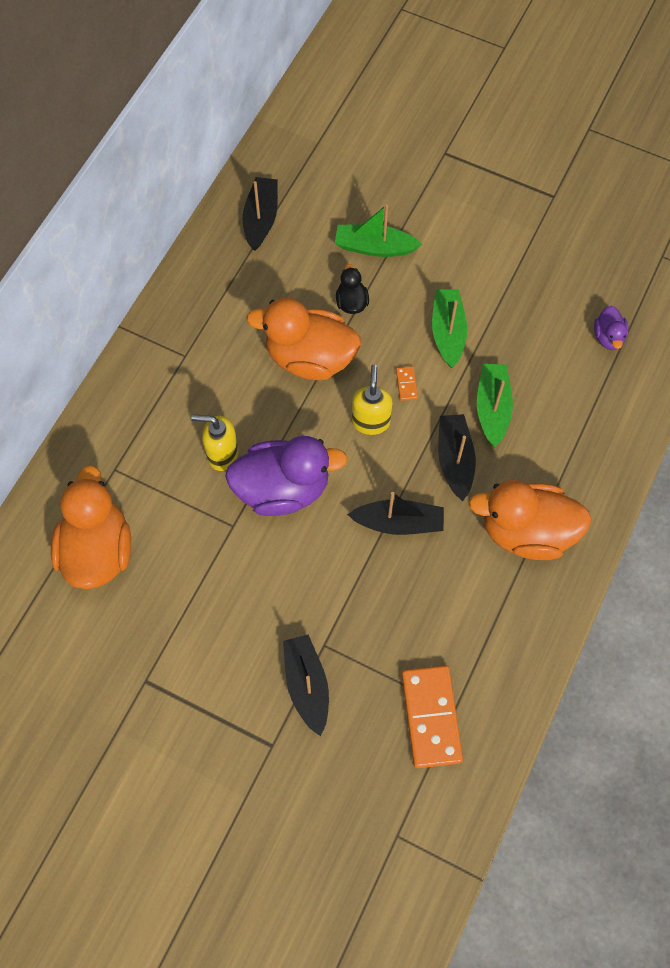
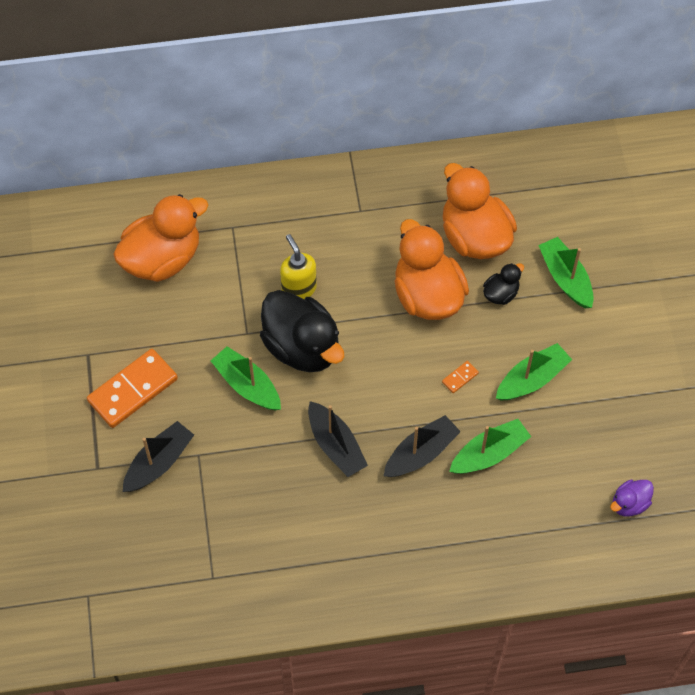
camera: 55 degrees right, 5 degrees down
purple duck [225,436,347,516] -> black duck [260,290,344,372]
black boat [243,177,278,251] -> none
yellow soap dispenser [352,364,393,435] -> none
orange domino [402,665,463,768] -> orange domino moved to [87,349,178,428]
orange duck [469,480,592,560] -> orange duck moved to [443,163,517,259]
none -> green boat [211,346,281,410]

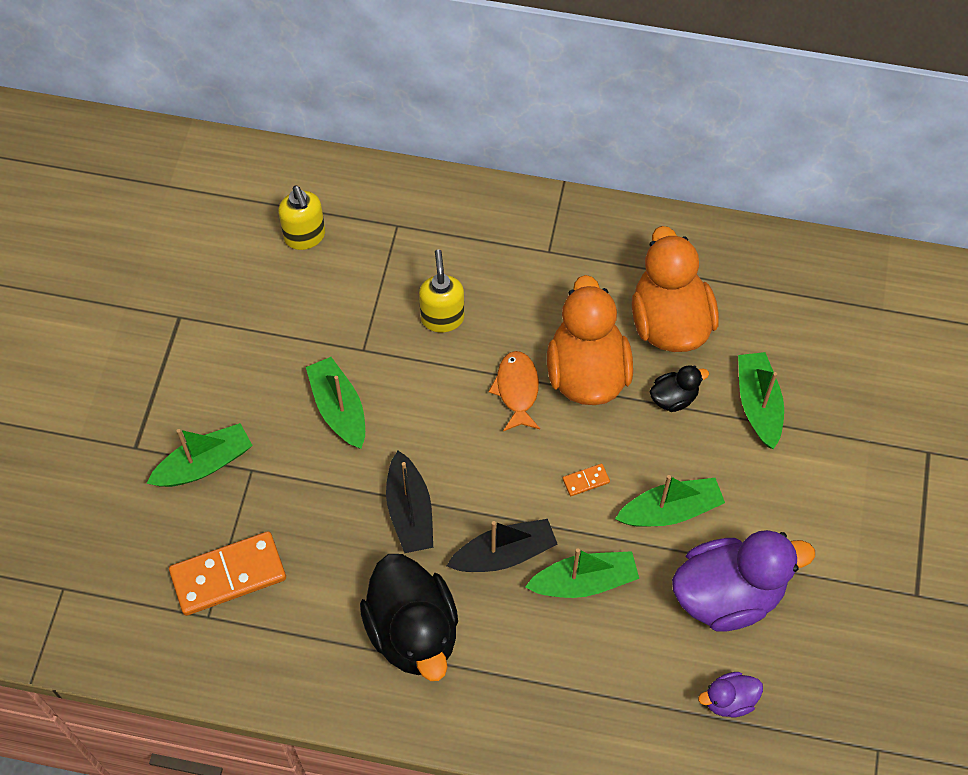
camera: 20 degrees right, 0 degrees up
orange domino [87,349,178,428] -> orange domino moved to [169,531,286,616]
orange duck [113,194,208,282] -> yellow soap dispenser [278,186,325,250]
black boat [123,421,194,492] -> green boat [146,423,253,487]
black duck [260,290,344,372] -> black duck moved to [360,554,458,681]
none -> orange fish [489,351,540,431]
none -> purple duck [672,530,815,632]

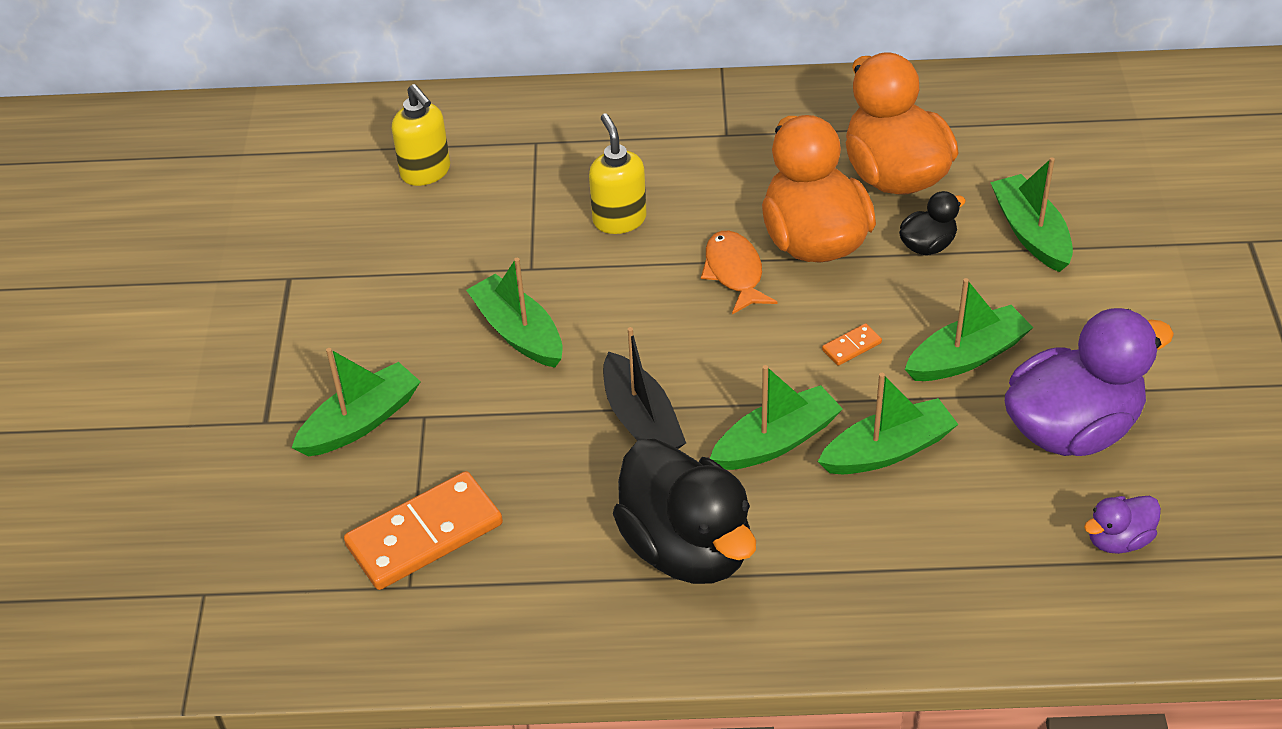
camera: 10 degrees left, 15 degrees down
black boat [447,519,558,572] -> green boat [710,365,843,470]

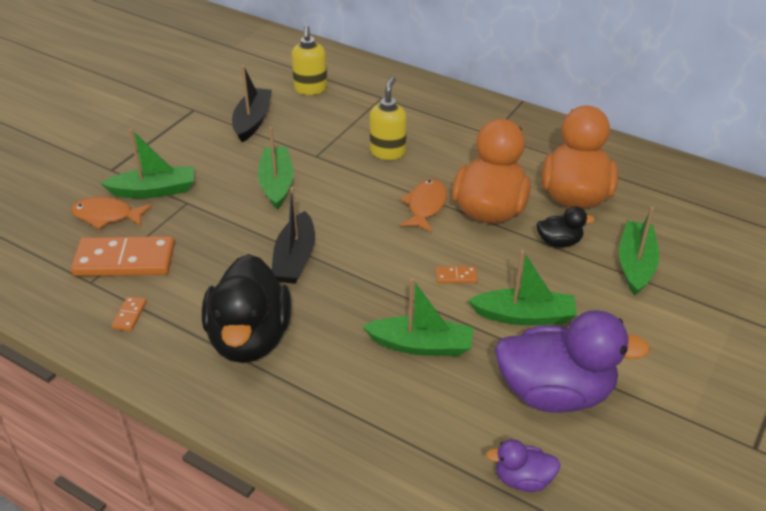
camera: 30 degrees right, 5 degrees down
green boat [710,365,843,470] -> none
none -> orange fish [71,197,152,229]
none -> orange domino [112,296,147,331]
none -> black boat [232,65,272,142]

